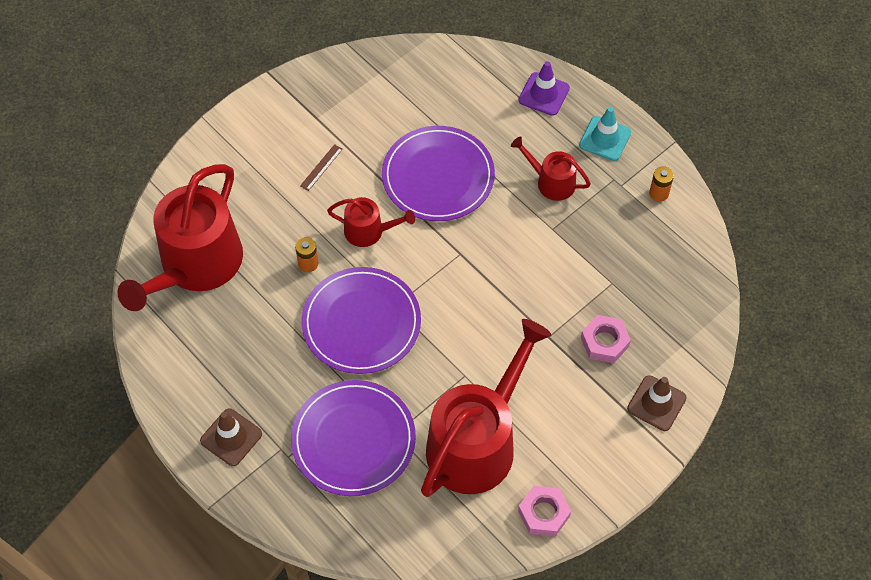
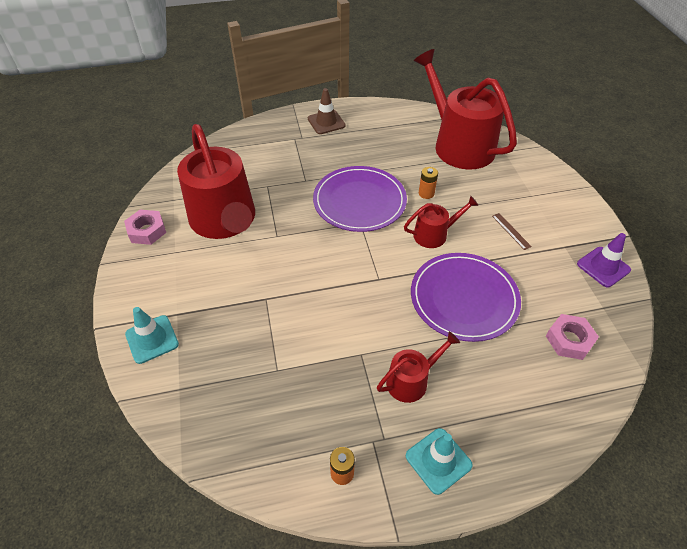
camera: 120 degrees right, 10 degrees down
purple plate [291,380,416,496] -> none
red watering can [327,197,415,247] -> red watering can turned 150 degrees counterclockwise [404,196,479,248]
purple traffic cone [518,61,570,116] -> purple traffic cone moved to [577,233,631,287]
pink nut [581,315,631,363] -> pink nut moved to [546,314,599,360]
brown traffic cone [627,375,686,431] -> turquoise traffic cone [125,307,179,364]

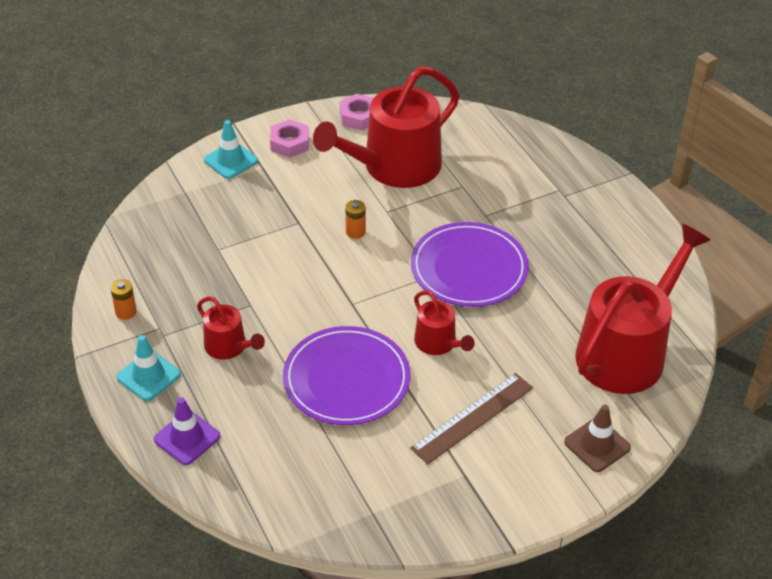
camera: 75 degrees right, 5 degrees down
brown traffic cone [308,88,346,134] -> brown traffic cone moved to [564,405,631,472]
orange battery [419,167,438,199] -> orange battery moved to [345,200,366,239]
brown ruler [492,213,532,250] -> brown ruler [410,373,533,464], size x2.11
pink nut [546,314,599,360] -> pink nut moved to [270,119,309,158]
purple traffic cone [577,233,631,287] -> purple traffic cone moved to [154,397,220,465]

